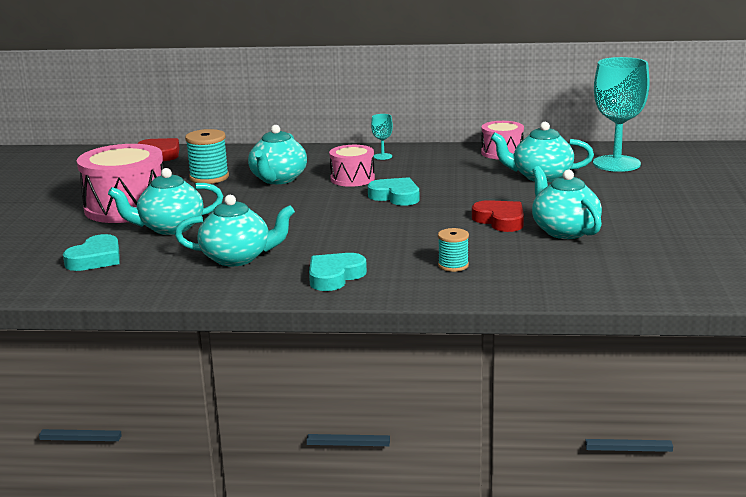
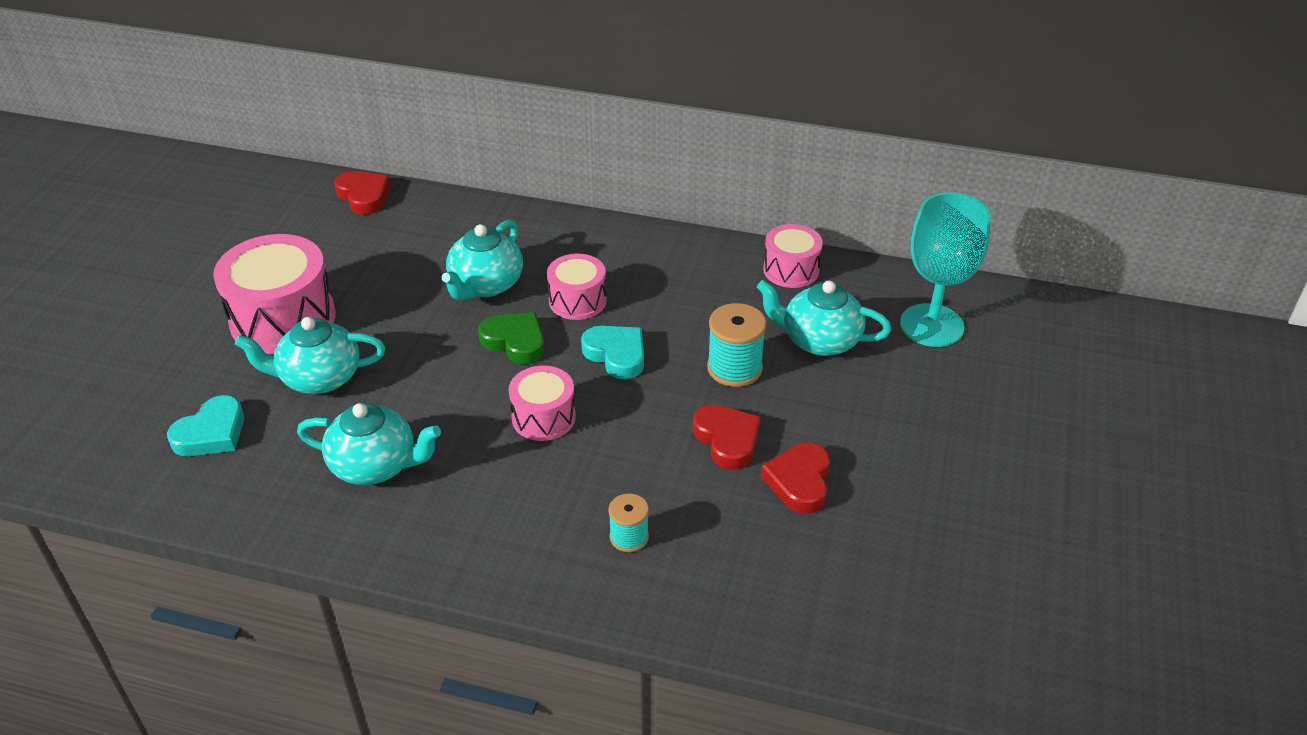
camera: 10 degrees right, 20 degrees up
turquoise spool [185,129,229,184] -> turquoise spool moved to [707,303,766,387]
turquoise heart [309,253,367,291] -> none
turquoise goblet [371,114,393,160] -> none
turquoise teapot [532,166,602,239] -> red heart [761,442,830,514]
none -> green heart [478,312,545,364]
none -> pink drum [509,366,576,441]

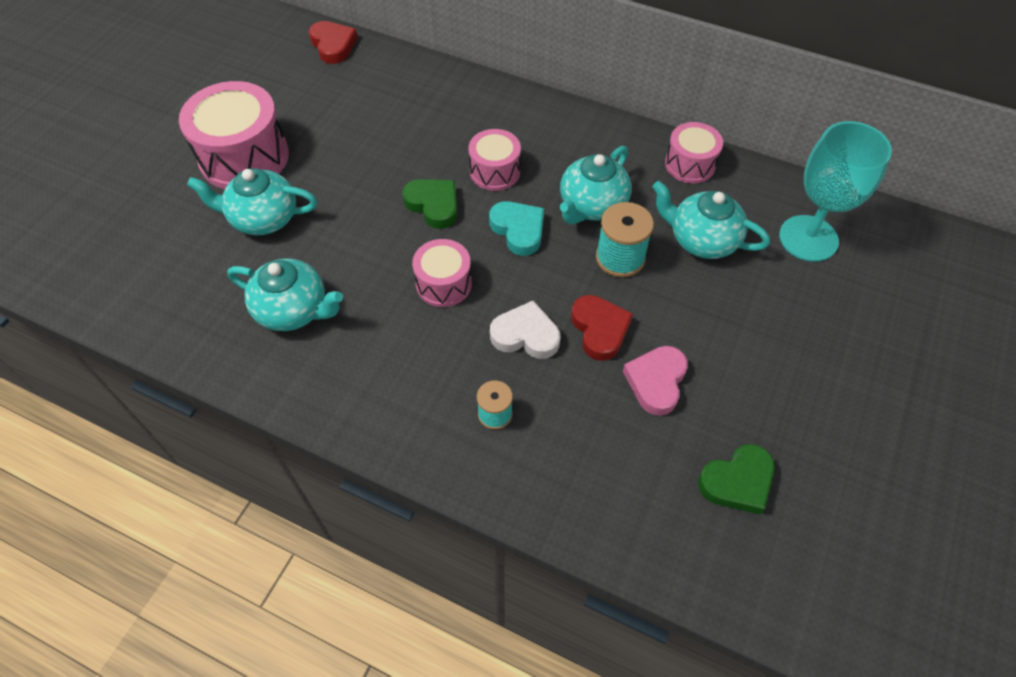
camera: 10 degrees right, 15 degrees up
turquoise heart [167,395,244,456] -> none
turquoise teapot [442,220,523,301] -> turquoise teapot moved to [560,146,632,224]
red heart [761,442,830,514] -> pink heart [623,346,688,416]
none -> white heart [490,301,560,359]
none -> green heart [698,444,775,515]

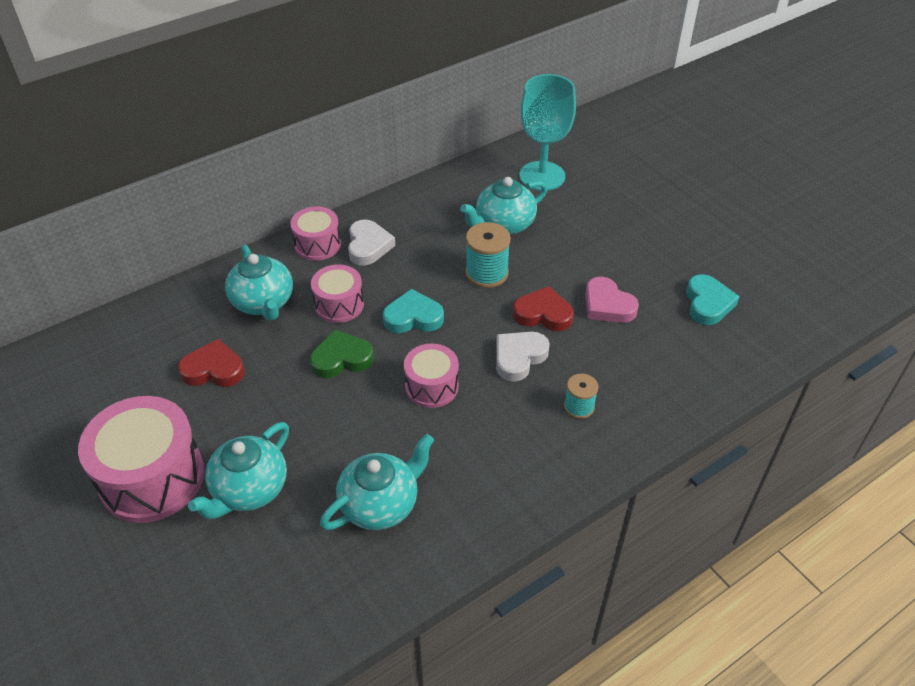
camera: 60 degrees left, 10 degrees down
red heart [309,21,357,64] -> red heart moved to [178,339,245,387]
turquoise teapot [560,146,632,224] -> turquoise teapot moved to [225,245,293,321]
pink drum [665,122,723,183] -> pink drum moved to [291,206,341,261]
green heart [698,444,775,515] -> turquoise heart [686,274,740,325]
none -> white heart [348,219,395,266]

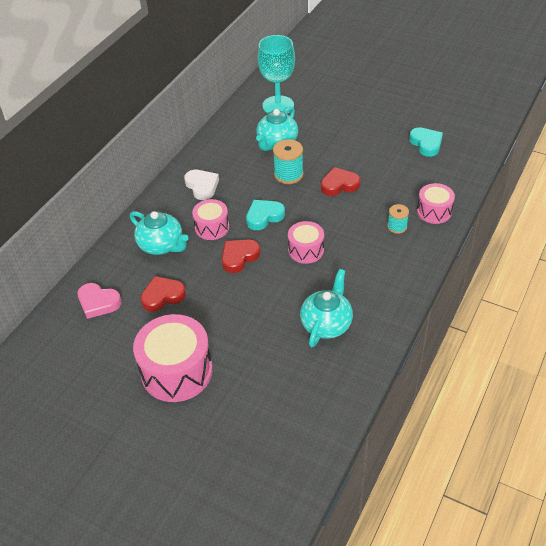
camera: 25 degrees left, 0 degrees up
turquoise teapot [188,422,289,519] -> none
pink drum [291,206,341,261] -> pink drum moved to [417,183,455,224]
green heart [310,329,374,378] -> red heart [222,240,260,273]
white heart [496,332,550,382] -> none
pink heart [585,277,639,323] -> pink heart moved to [77,283,121,319]

